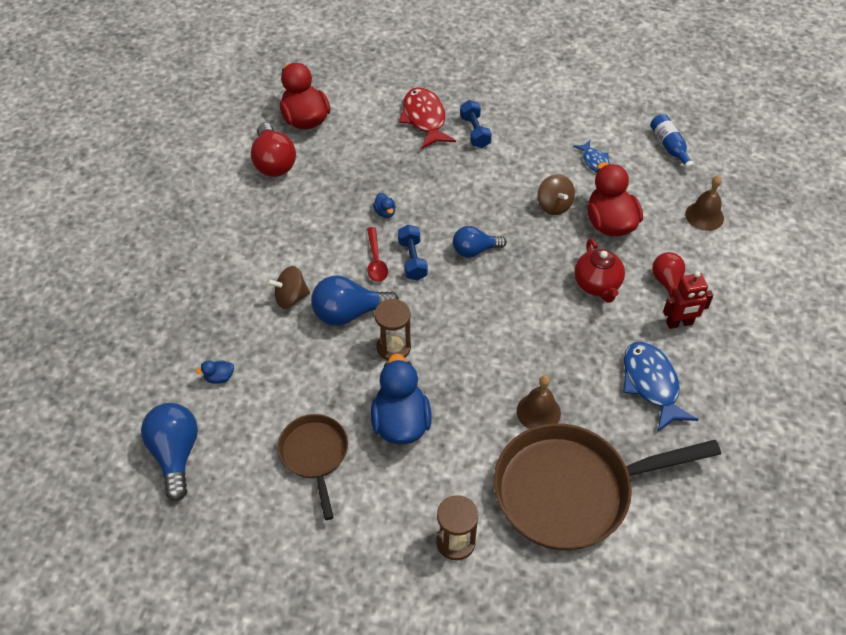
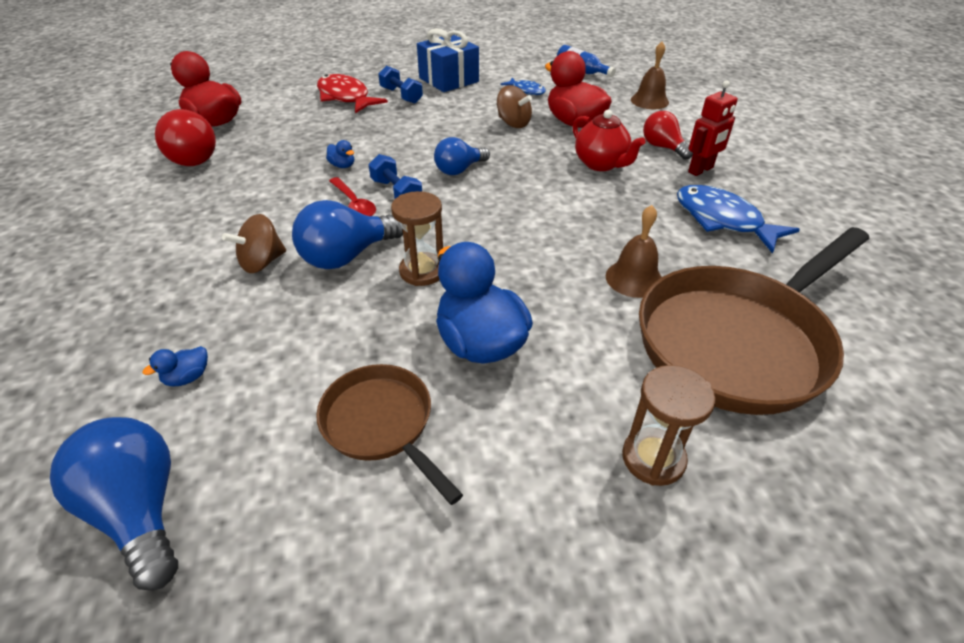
camera: 25 degrees left, 10 degrees down
none -> blue gift [417,28,479,92]

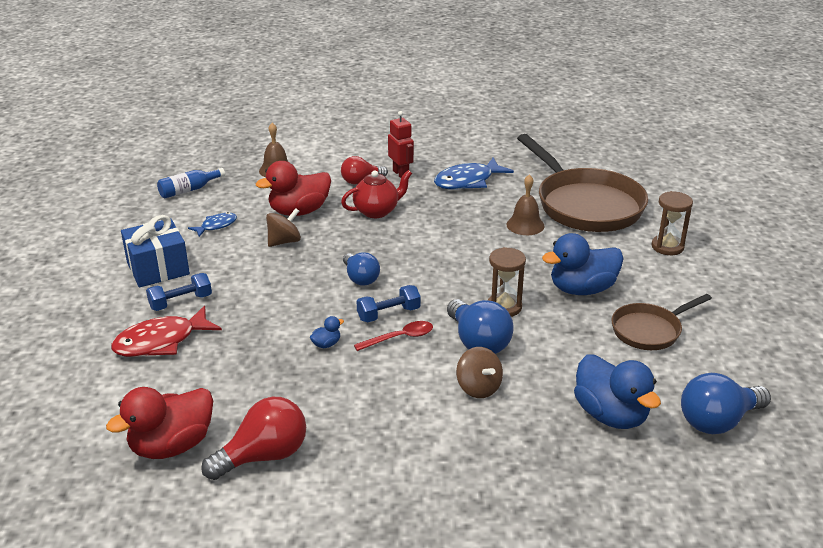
camera: 80 degrees left, 10 degrees down
blue duck [142,346,208,386] -> blue duck [574,354,661,429], size x2.42

